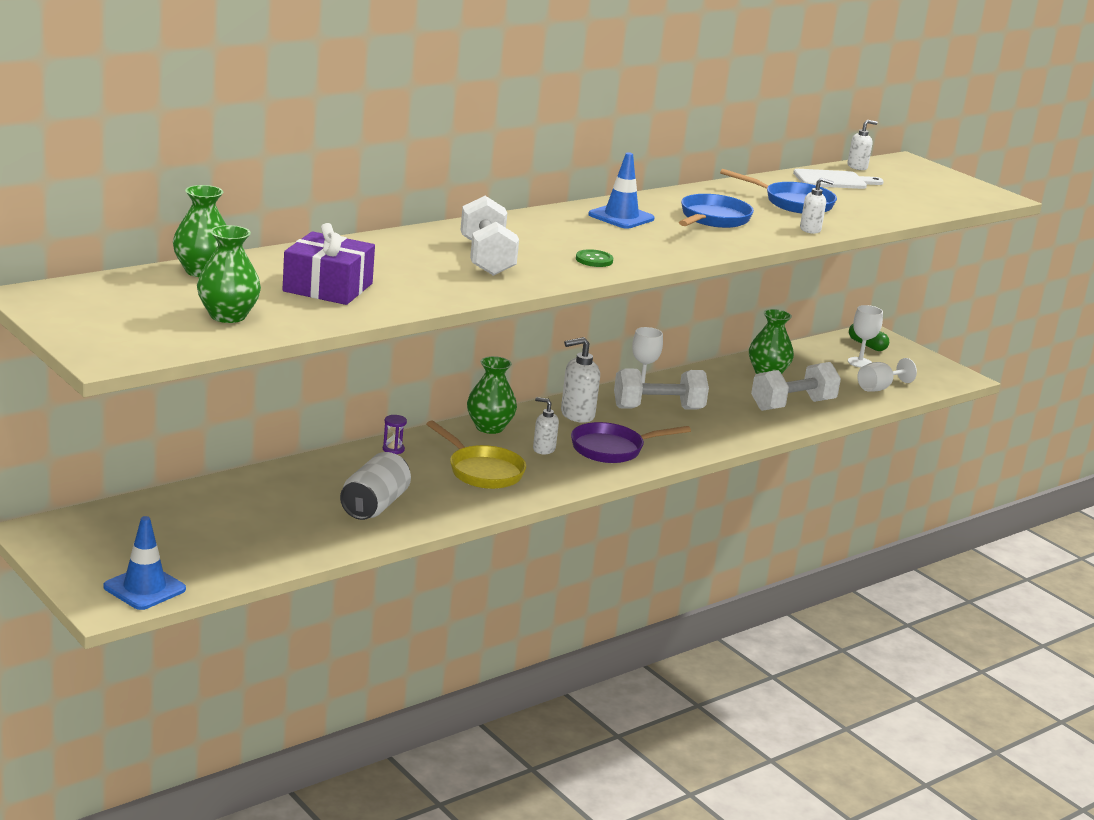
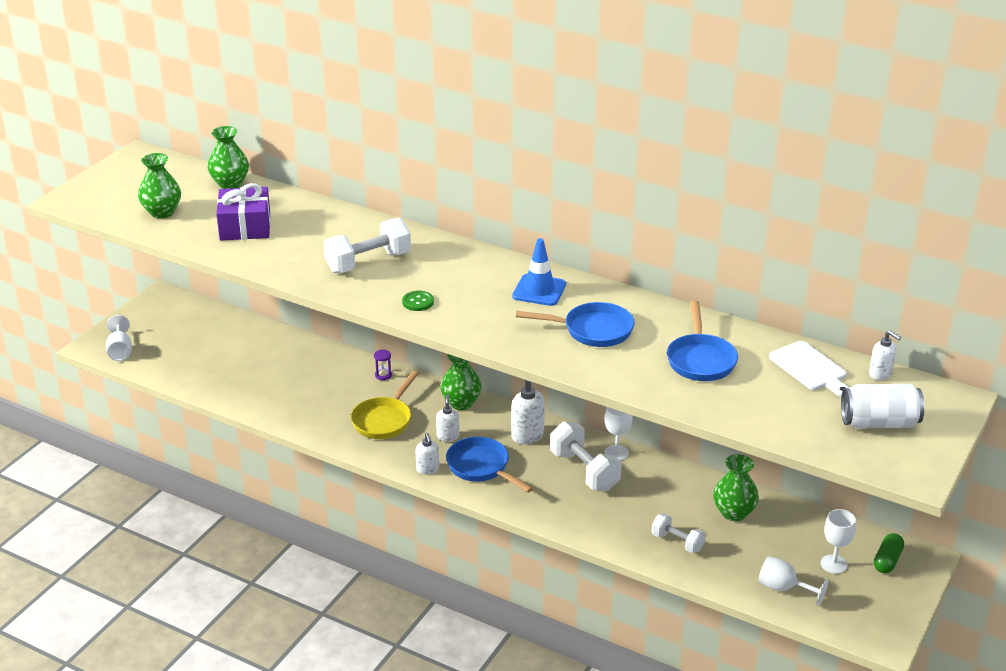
camera: 70 degrees right, 10 degrees up
blue traffic cone [103,516,186,610] -> white goblet [106,315,132,361]
white can [340,452,411,520] -> white can moved to [841,384,925,429]
purple pan [571,422,691,463] -> blue pan [446,437,533,493]
white dumbbell [751,362,841,411] -> white dumbbell [652,513,706,553], size x0.60
white soap dispenser [800,177,834,234] -> white soap dispenser moved to [415,433,439,475]

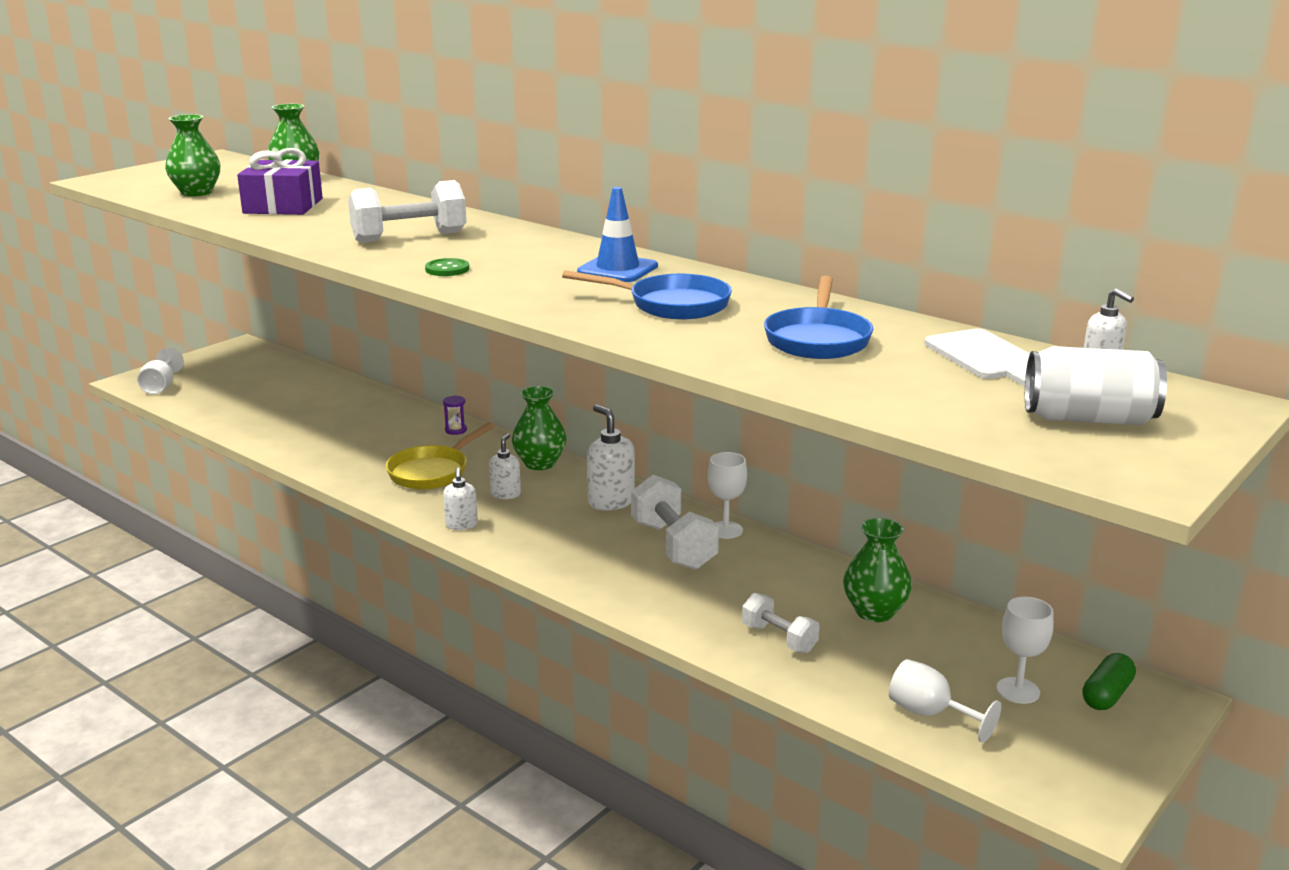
camera: 10 degrees right, 10 degrees down
blue pan [446,437,533,493] -> none

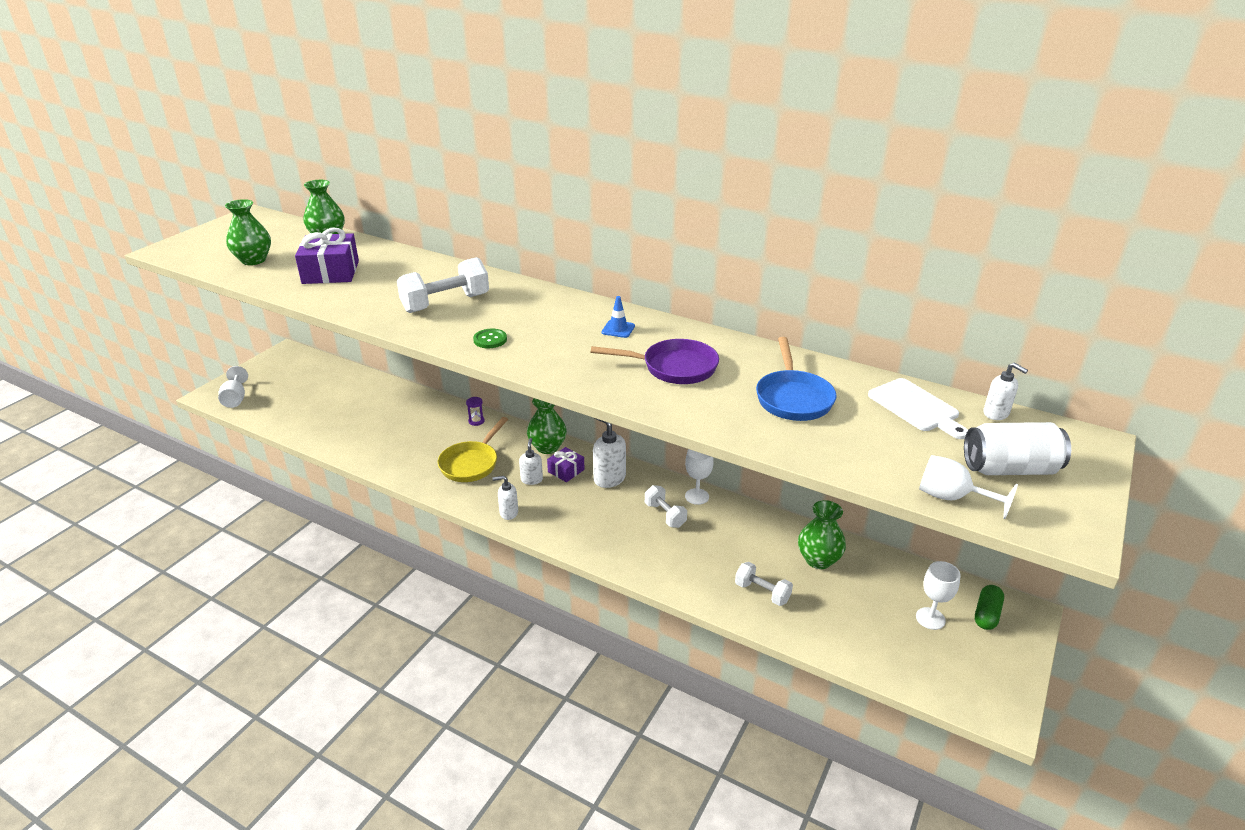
camera: 10 degrees left, 10 degrees up
white soap dispenser [443,467,478,530] -> white soap dispenser turned 105 degrees clockwise [492,476,518,520]
blue pan [562,270,732,319] -> purple pan [591,339,719,384]
blue traffic cone [577,187,658,282] -> blue traffic cone [602,296,635,338], size x0.59
white dumbbell [631,475,719,570] -> white dumbbell [645,485,687,528], size x0.60
white goblet [889,659,1001,743] -> white goblet moved to [919,455,1018,519]
none -> purple gift [547,447,585,482]

